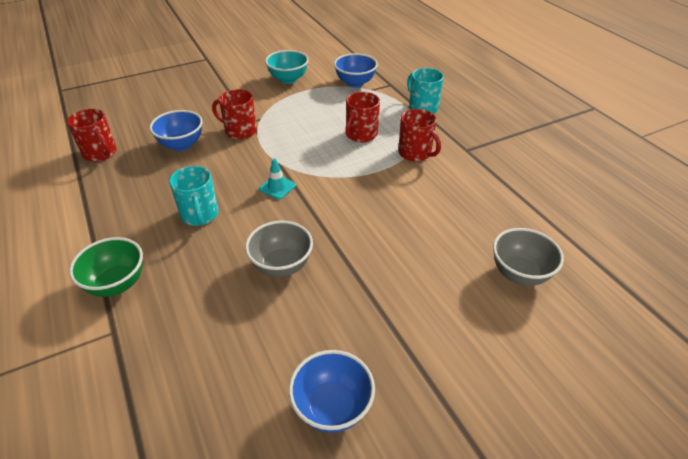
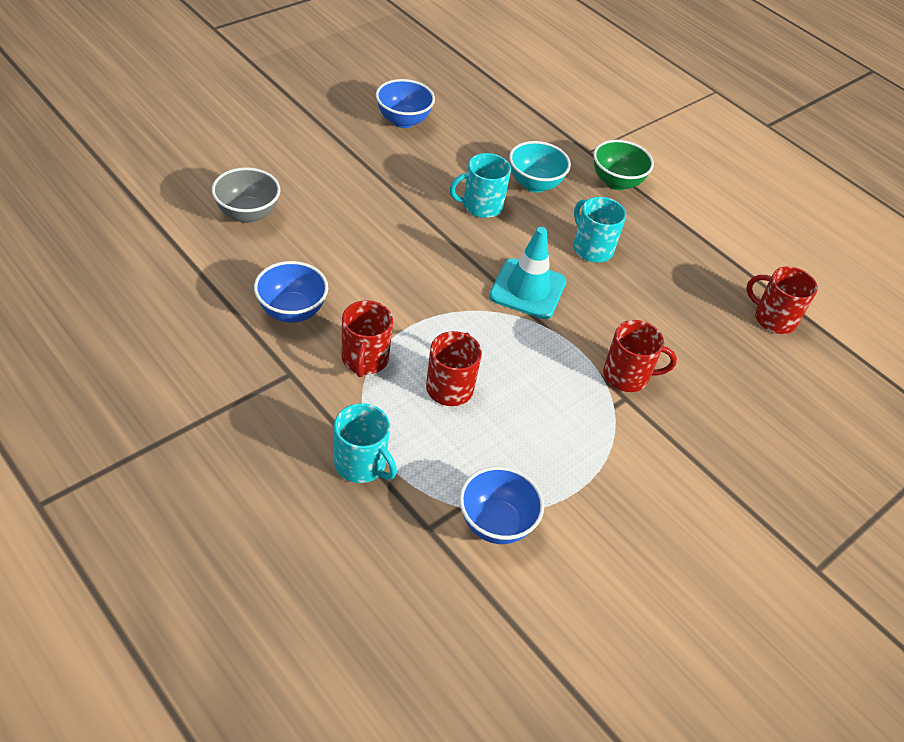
camera: 160 degrees right, 5 degrees up
blue bowl [149,110,203,151] -> blue bowl moved to [254,261,328,323]
grey bowl [245,221,313,277] -> turquoise mug [450,153,511,218]
turquoise traffic cone [259,158,296,199] -> turquoise traffic cone [489,227,567,319], size x1.88
turquoise bowl [265,50,309,84] -> turquoise bowl moved to [509,141,571,192]
red mug [398,109,441,162] -> red mug turned 120 degrees counterclockwise [342,300,393,377]

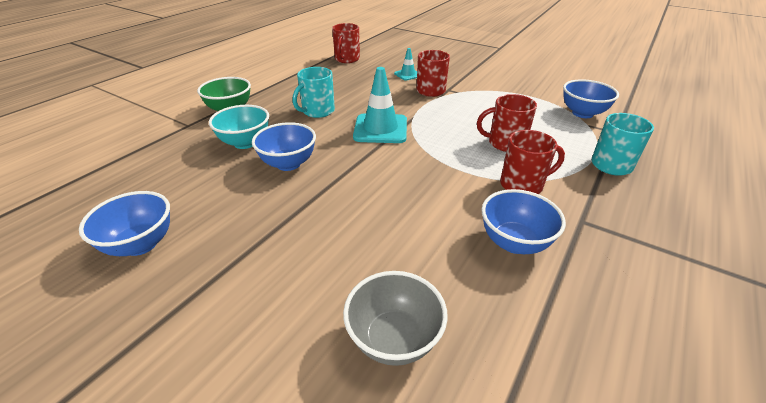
camera: 100 degrees left, 10 degrees down
turquoise mug [450,153,511,218] -> blue bowl [252,122,316,171]
none -> turquoise traffic cone [394,48,417,81]

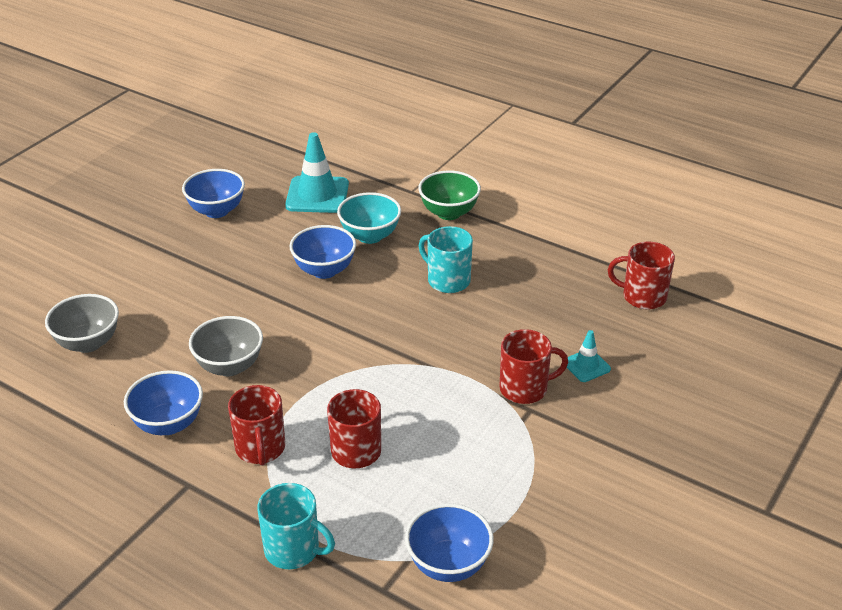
camera: 90 degrees right, 0 degrees up
turquoise traffic cone [353,67,407,143] -> turquoise traffic cone moved to [285,132,349,213]
none -> grey bowl [189,316,263,376]

